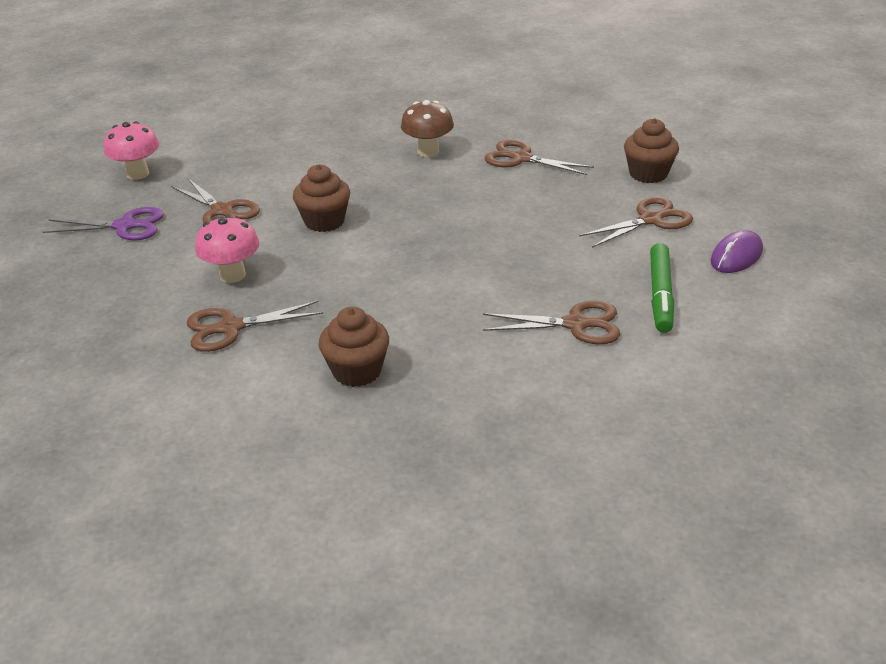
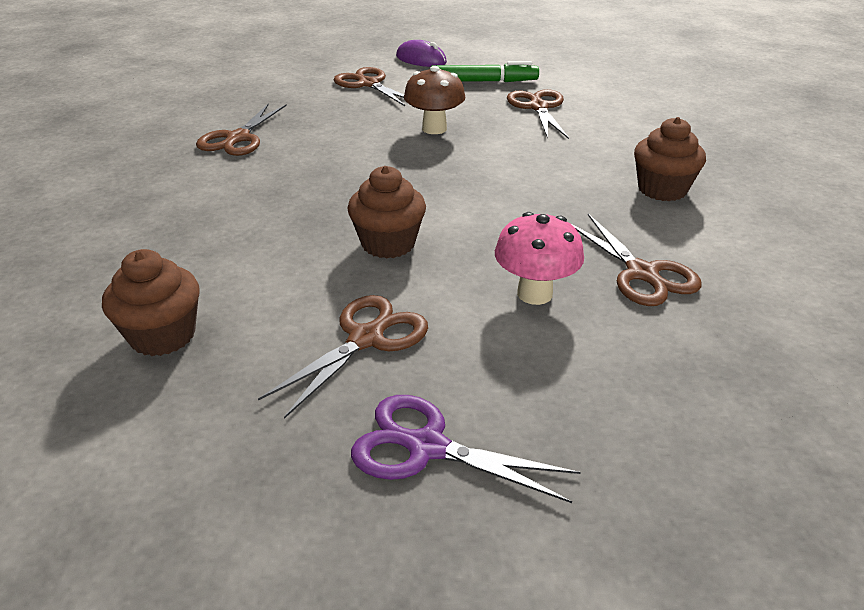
camera: 100 degrees left, 0 degrees up
purple scissors [43,207,164,241] -> purple scissors turned 60 degrees counterclockwise [351,395,581,503]
pink mushroom [104,121,159,180] -> none
brown mushroom [401,100,454,157] -> brown mushroom moved to [404,66,465,134]
brown cupcake [624,118,679,183] -> brown cupcake moved to [102,249,200,356]

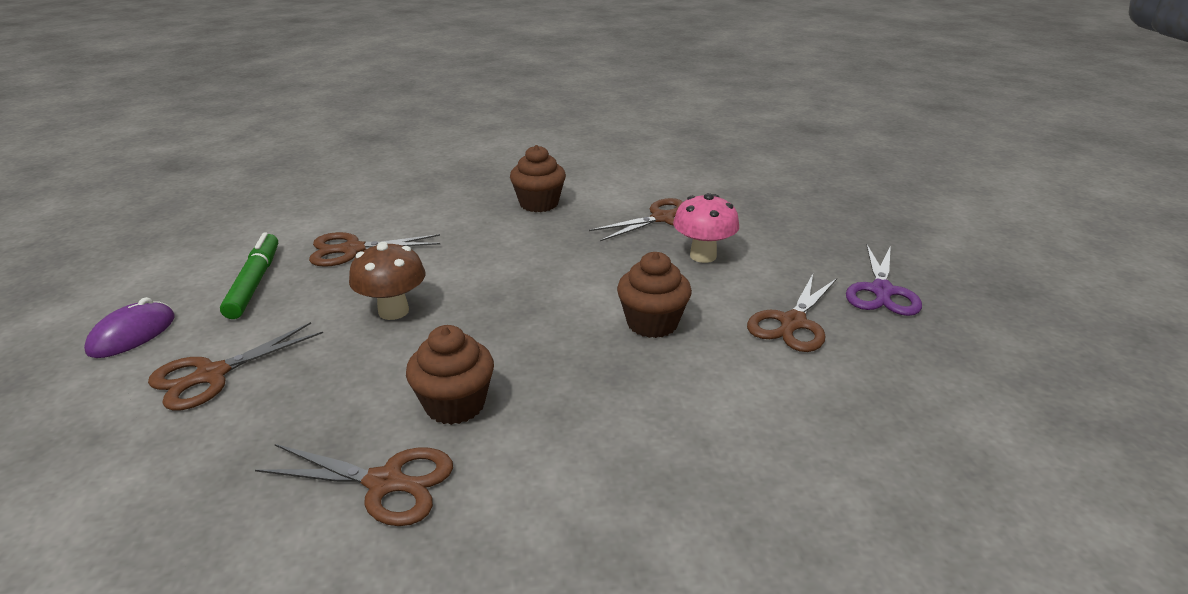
camera: 95 degrees left, 5 degrees down
brown cupcake [102,249,200,356] -> brown cupcake moved to [406,325,494,425]
brown scissors [258,295,428,419] -> brown scissors turned 90 degrees counterclockwise [747,274,837,352]

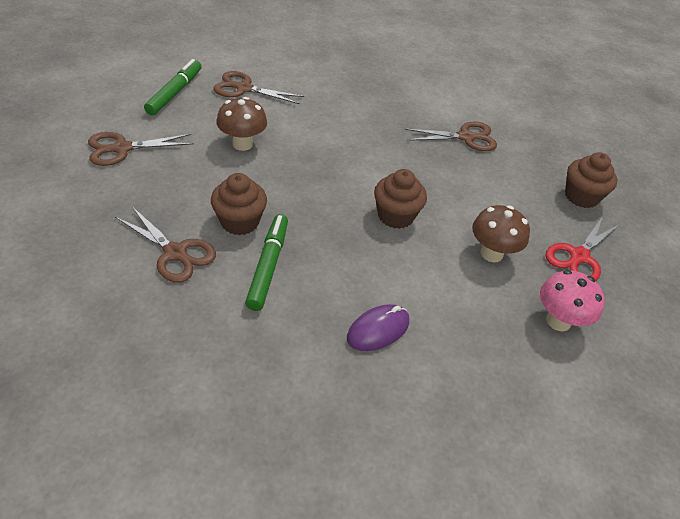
camera: 20 degrees right, 15 degrees up
purple mouse [84,297,175,358] -> purple mouse moved to [347,304,409,351]
brown cupcake [510,145,566,212] -> brown cupcake moved to [565,152,618,208]
pink mushroom [673,193,739,263] -> pink mushroom moved to [540,270,605,332]
brown scissors [747,274,837,352] -> brown mushroom [472,205,530,262]
purple scissors [846,244,922,316] -> red scissors [545,216,621,281]
none -> green marker [245,214,288,311]

